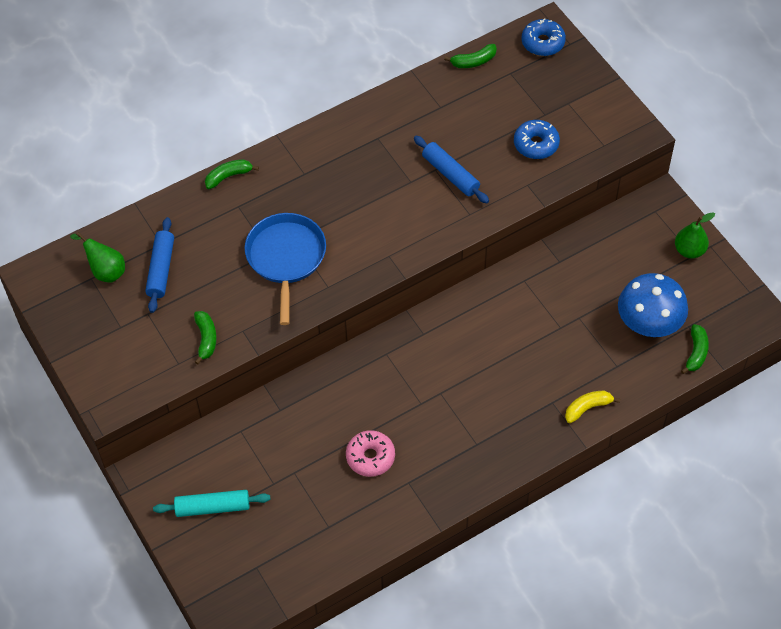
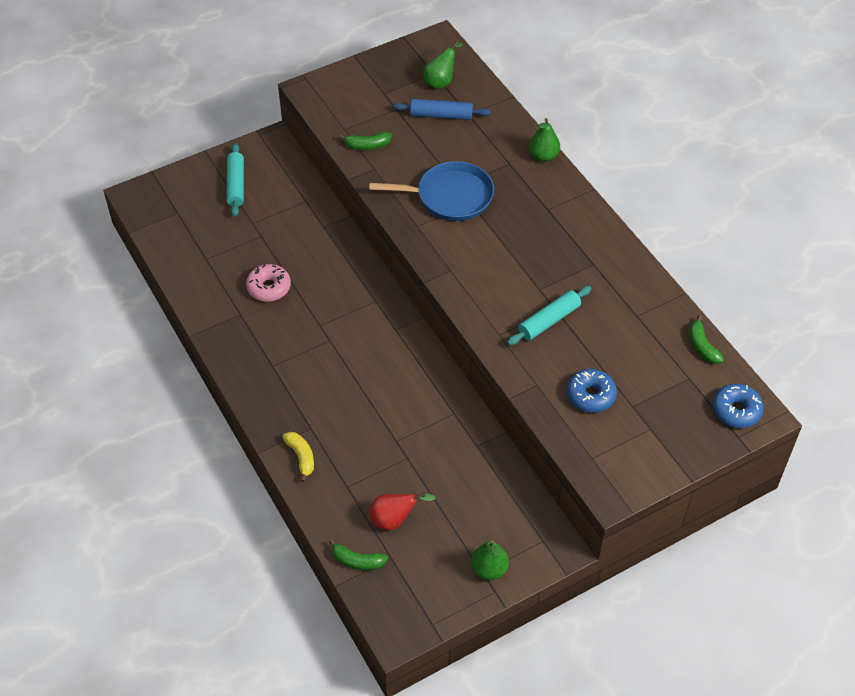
camera: 90 degrees right, 5 degrees down
green banana [205,159,259,189] -> green pear [529,118,560,162]
blue rolling pin [414,136,489,204] -> turquoise rolling pin [507,286,591,345]
blue mushroom [618,273,688,337] -> red pear [370,493,436,530]

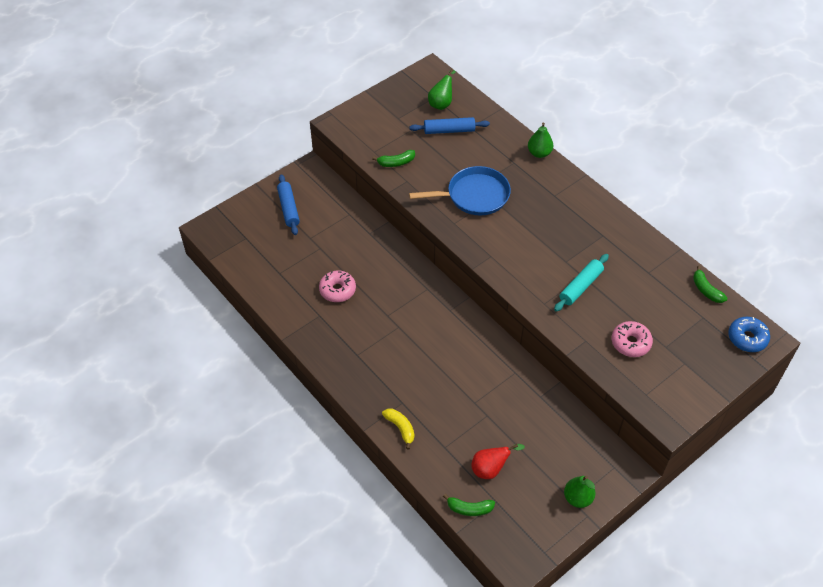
camera: 10 degrees left, 0 degrees up
turquoise rolling pin [226,143,244,217] -> blue rolling pin [277,174,300,235]
blue donut [567,369,617,413] -> pink donut [612,321,653,357]

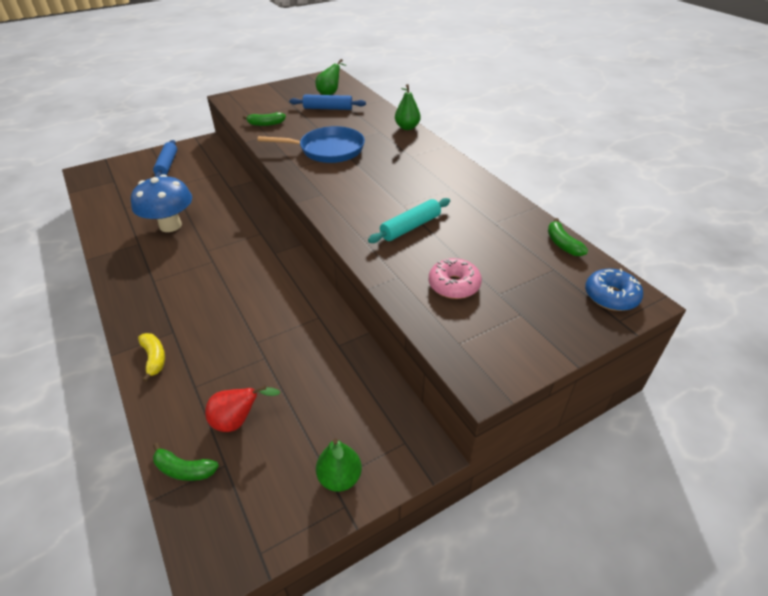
camera: 10 degrees right, 10 degrees down
pink donut [319,271,356,302] -> blue mushroom [131,174,192,232]

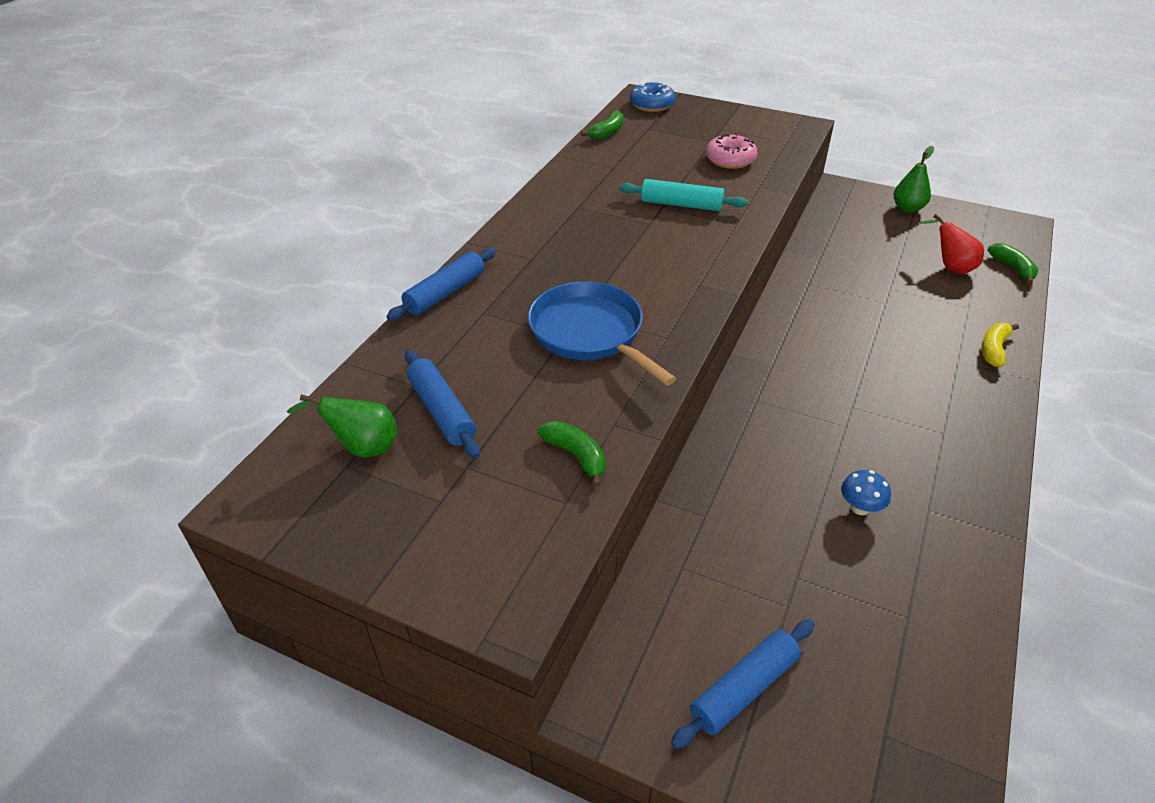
camera: 125 degrees left, 0 degrees up
blue mushroom [131,174,192,232] -> blue mushroom [841,470,891,515], size x0.45
green pear [395,84,421,130] -> blue rolling pin [386,248,496,321]

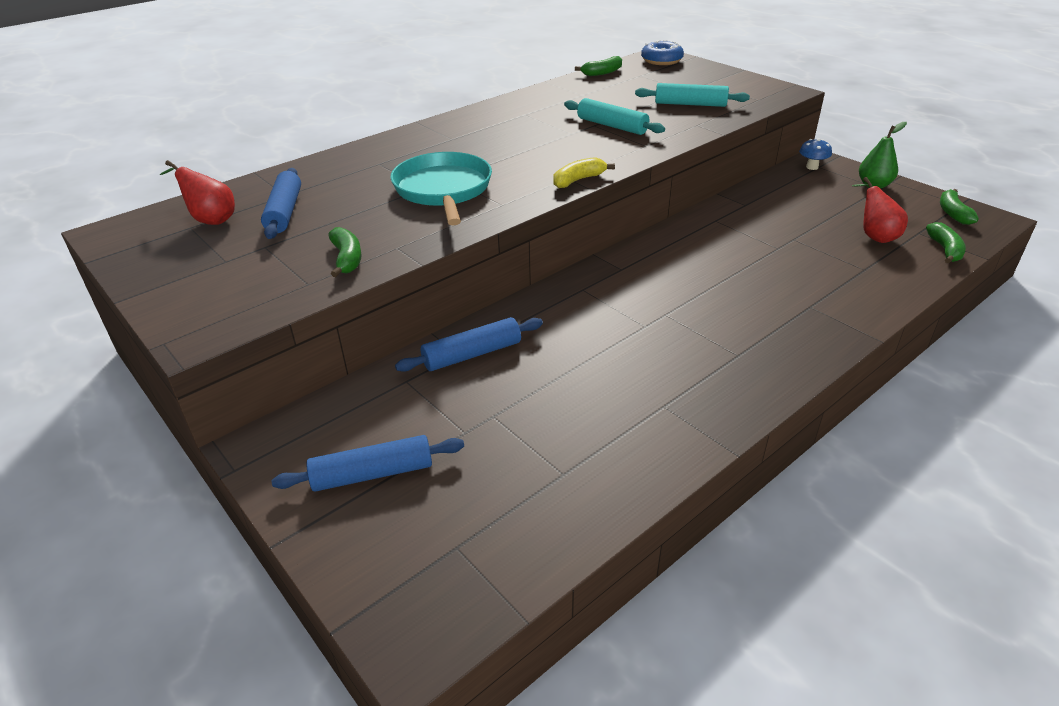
camera: 25 degrees right, 5 degrees down
green pear [287,394,397,457] -> red pear [159,160,235,225]
blue rolling pin [386,248,496,321] -> blue rolling pin moved to [395,317,543,372]
blue pan [528,282,676,386] -> turquoise pan [391,152,492,226]
pink donut [706,133,757,169] -> turquoise rolling pin [635,83,750,107]
blue mushroom [841,470,891,515] -> blue mushroom moved to [799,138,832,170]
yellow banana [981,323,1019,367] -> yellow banana moved to [554,157,615,188]
none -> green banana [940,189,979,225]

